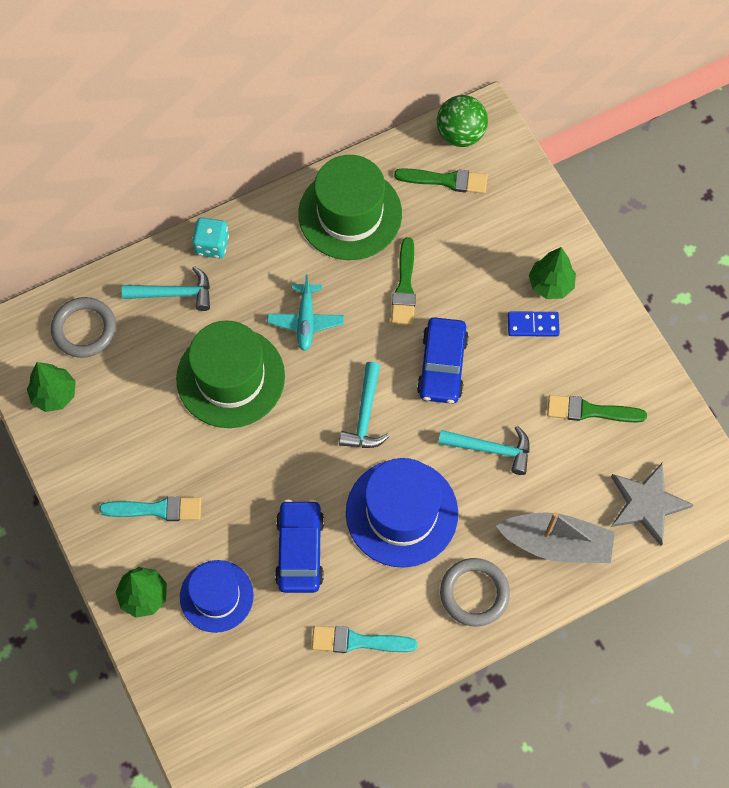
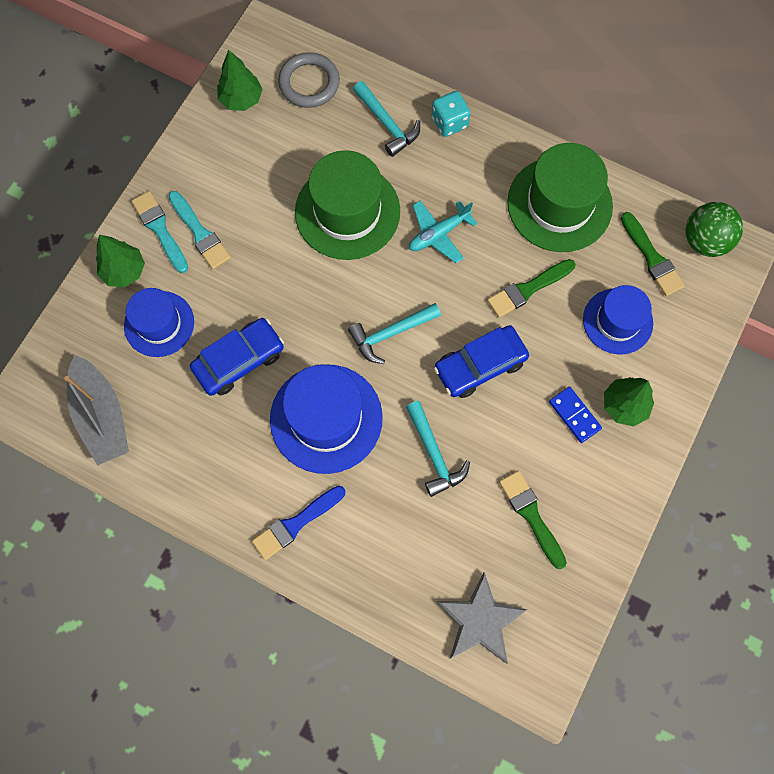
camera: 55 degrees right, 5 degrees up
turquoise brush [312,626,417,653] -> turquoise brush moved to [131,191,188,273]
grey ring [440,558,510,627] -> blue brush [252,486,345,560]
grey boat [496,512,615,563] -> grey boat moved to [64,355,129,466]
none -> blue hat [583,285,653,354]

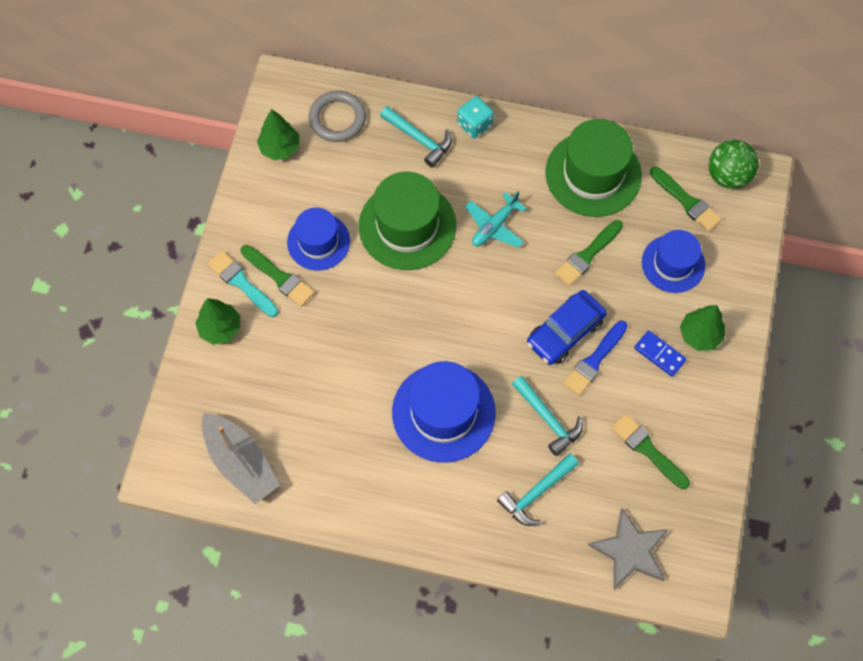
camera: 15 degrees left, 5 degrees down
blue hat [124,288,194,357] -> blue hat moved to [287,208,350,270]
turquoise brush [168,191,231,269] -> green brush [241,245,315,307]
blue car [190,318,284,396] -> none
blue brush [252,486,345,560] -> blue brush moved to [563,321,628,396]
turquoise hammer [348,303,441,364] -> turquoise hammer moved to [497,454,579,526]

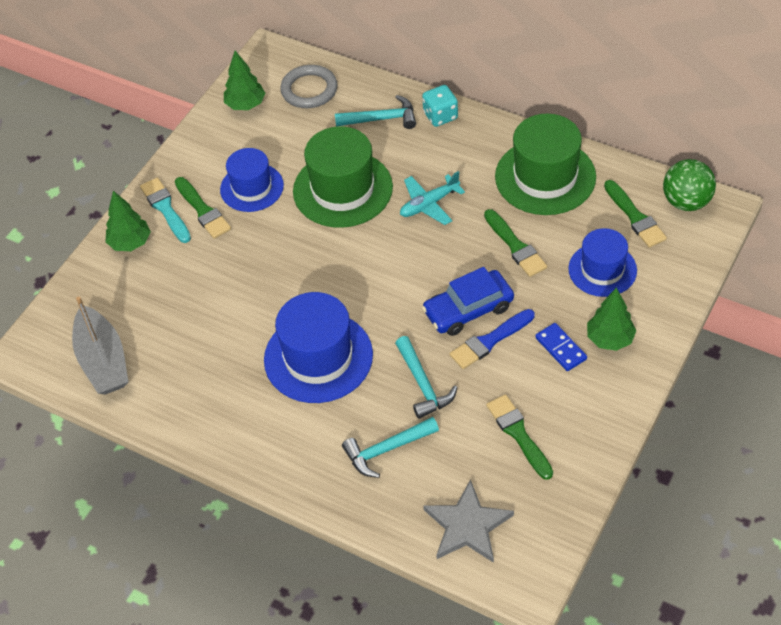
camera: 20 degrees right, 15 degrees down
turquoise hammer [380,106,452,168] -> turquoise hammer turned 60 degrees counterclockwise [335,95,416,129]
green brush [555,220,623,286] -> green brush turned 90 degrees counterclockwise [484,209,547,277]

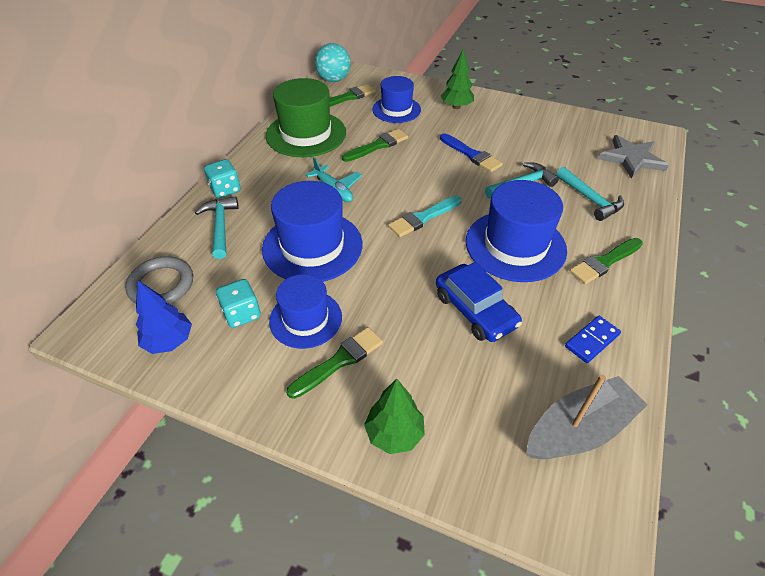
camera: 100 degrees left, 5 degrees down
turquoise brush [140,178,191,243] -> turquoise brush moved to [388,196,462,237]
green tree [224,51,265,110] -> blue tree [136,281,192,354]
green hat [293,126,393,228] -> blue hat [262,181,362,282]
blue car [422,267,514,336] -> blue car moved to [436,262,522,342]
green brush [486,394,553,480] -> green brush moved to [570,238,643,284]
blue domino [535,323,587,371] -> blue domino moved to [565,316,621,363]
green ball [663,159,716,211] -> turquoise ball [315,43,351,82]
none -> turquoise dice [216,279,261,328]

